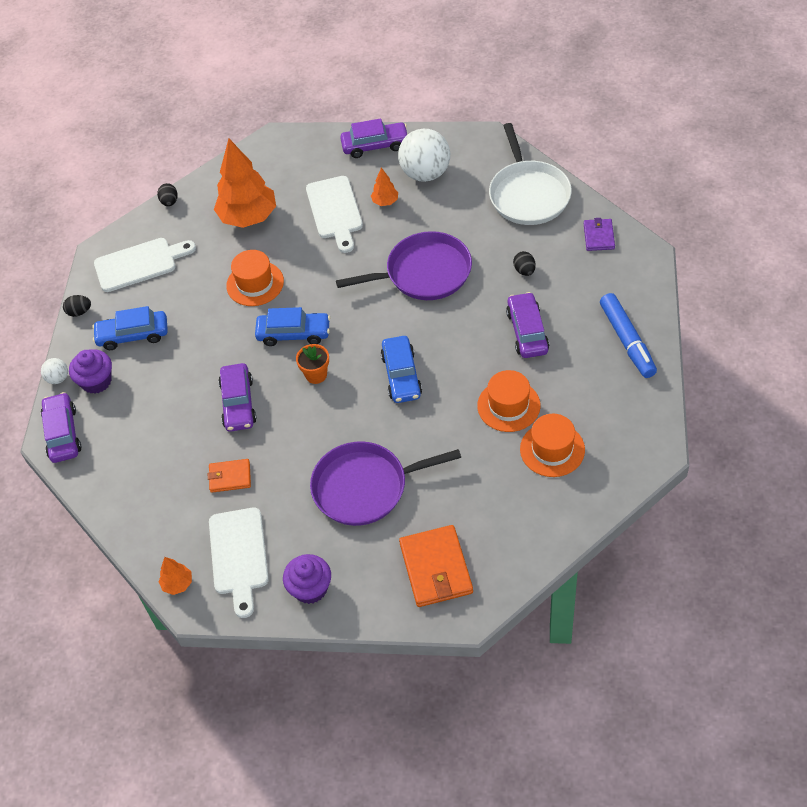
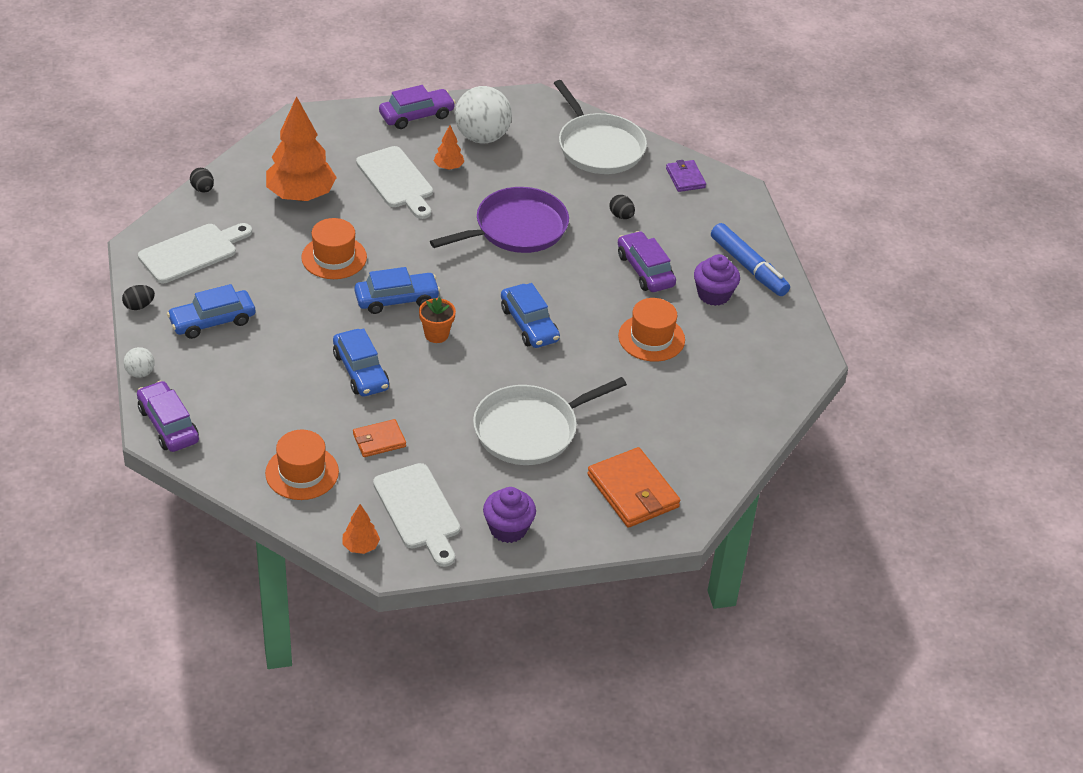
camera: 25 degrees left, 10 degrees down
purple cupcake [69,349,112,394] -> purple cupcake moved to [694,254,740,306]
purple car [218,363,257,432] -> blue car [333,328,389,397]
purple pan [310,441,461,526] -> white pan [473,377,627,465]
orange hat [520,414,585,477] -> orange hat moved to [265,430,339,500]

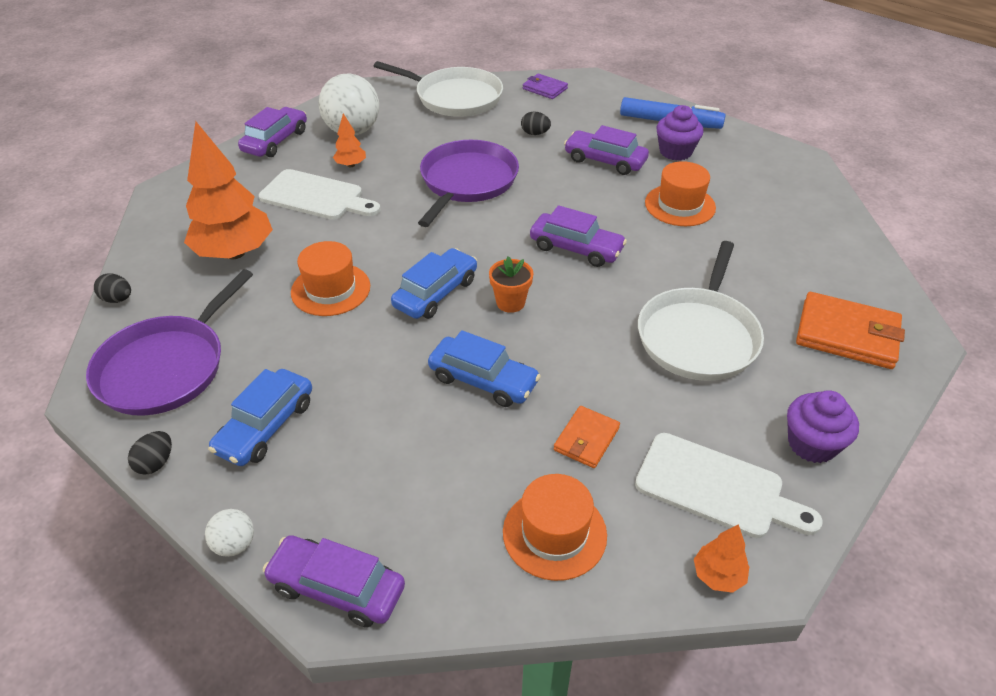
camera: 35 degrees left, 0 degrees up
white cutting board [138,223,252,283] -> purple pan [86,269,253,416]
blue car [501,283,560,348] -> purple car [530,205,627,267]

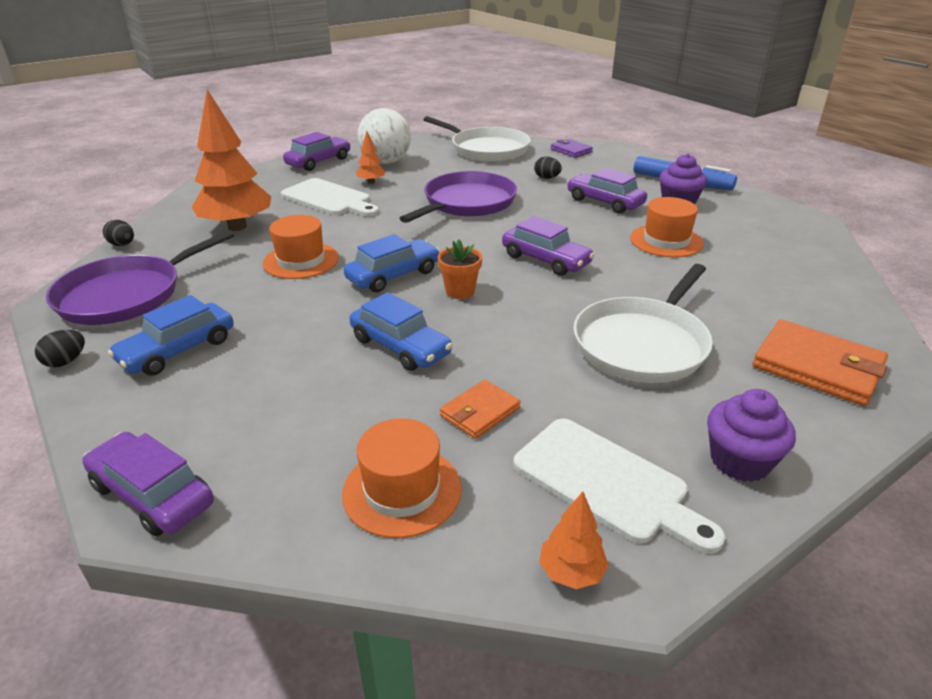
camera: 15 degrees right, 10 degrees down
white ball [205,509,254,557] -> none

